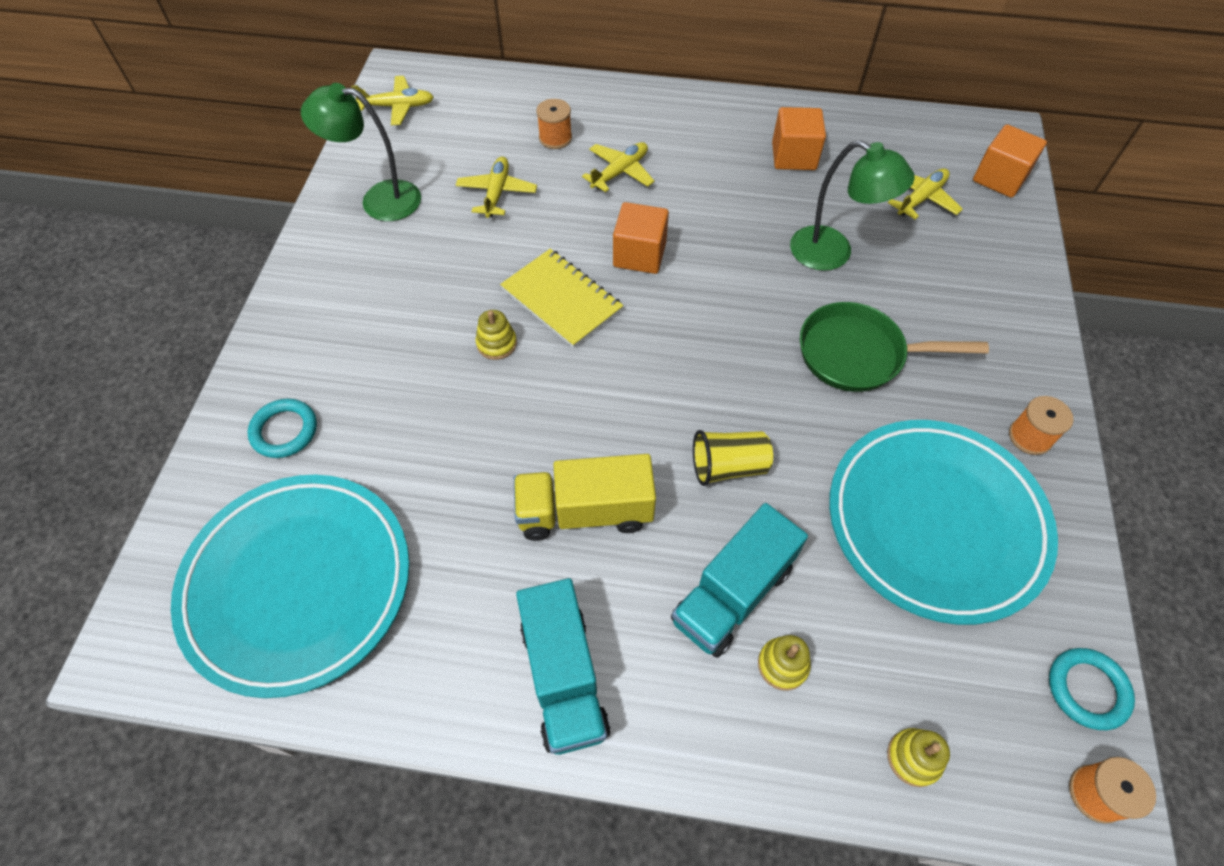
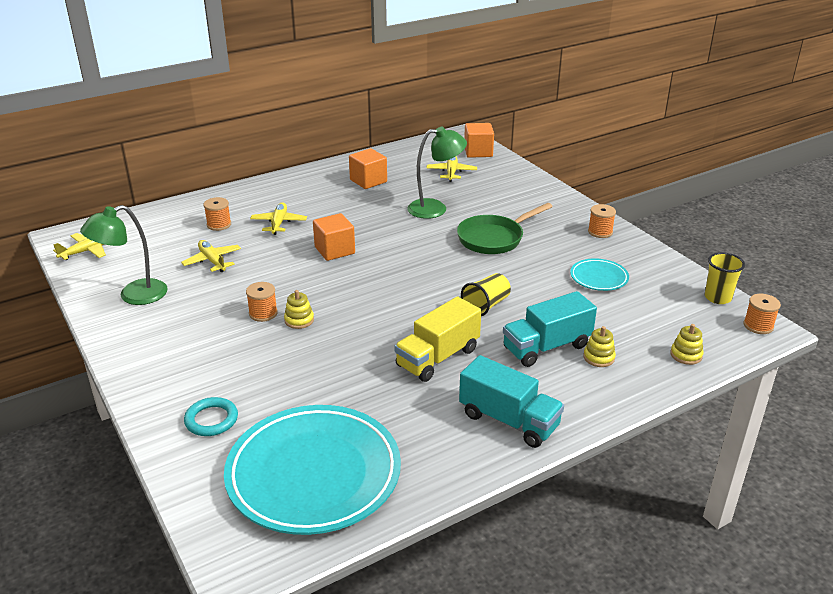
camera: 40 degrees left, 25 degrees down
yellow notebook [500,249,623,348] -> none
turquoise truck [671,503,808,658] -> turquoise truck turned 60 degrees clockwise [503,291,597,367]
turquoise plate [829,420,1058,625] -> turquoise plate [570,258,629,291], size x0.45
turquoise ring [1049,648,1135,730] -> yellow cup [705,252,745,304]
none -> orange spool [246,282,278,322]

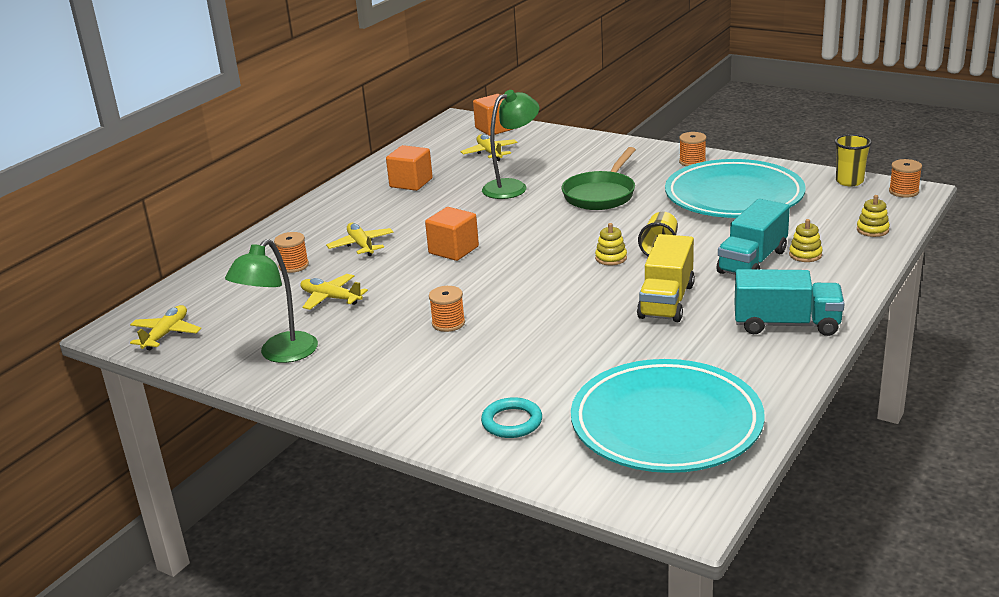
camera: 25 degrees left, 5 degrees down
yellow stacking toy [284,290,314,329] -> yellow stacking toy moved to [595,223,627,265]
turquoise plate [570,258,629,291] -> turquoise plate [665,159,806,218], size x2.24

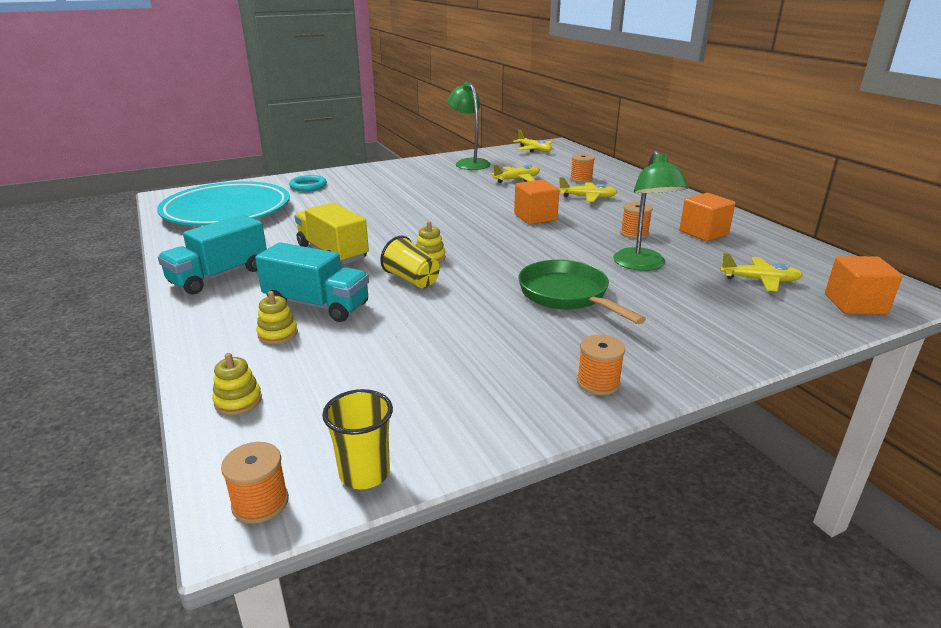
camera: 120 degrees right, 0 degrees up
orange spool [429,286,465,332] -> orange spool moved to [620,202,653,239]
turquoise plate [665,159,806,218] -> none
turquoise truck [716,199,790,275] -> turquoise truck turned 135 degrees clockwise [255,242,369,322]

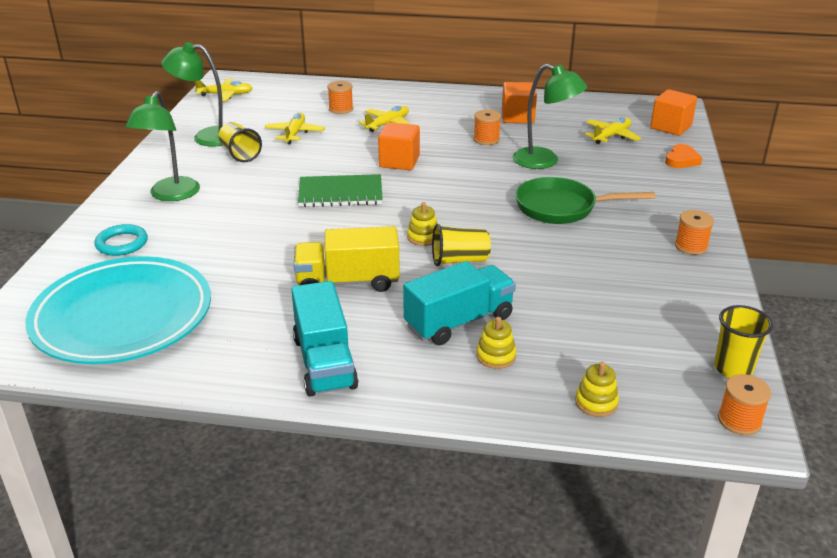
camera: 55 degrees left, 5 degrees up
none -> green lamp [125,91,200,201]
none -> yellow cup [219,122,262,162]
none -> green notebook [298,174,383,207]
none -> orange heart [665,144,702,168]

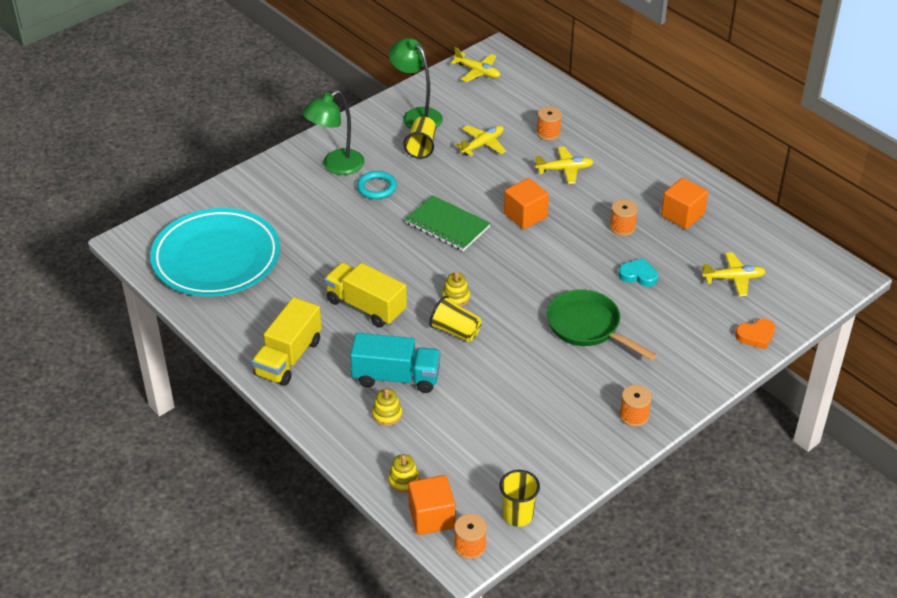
camera: 40 degrees right, 10 degrees up
turquoise ring [95,224,148,256] -> turquoise ring moved to [357,171,397,199]
turquoise truck [291,281,359,397] -> yellow truck [252,297,322,386]
green lamp [513,64,588,169] -> turquoise heart [618,258,658,287]
orange cube [650,89,697,136] -> orange cube moved to [408,475,455,535]

